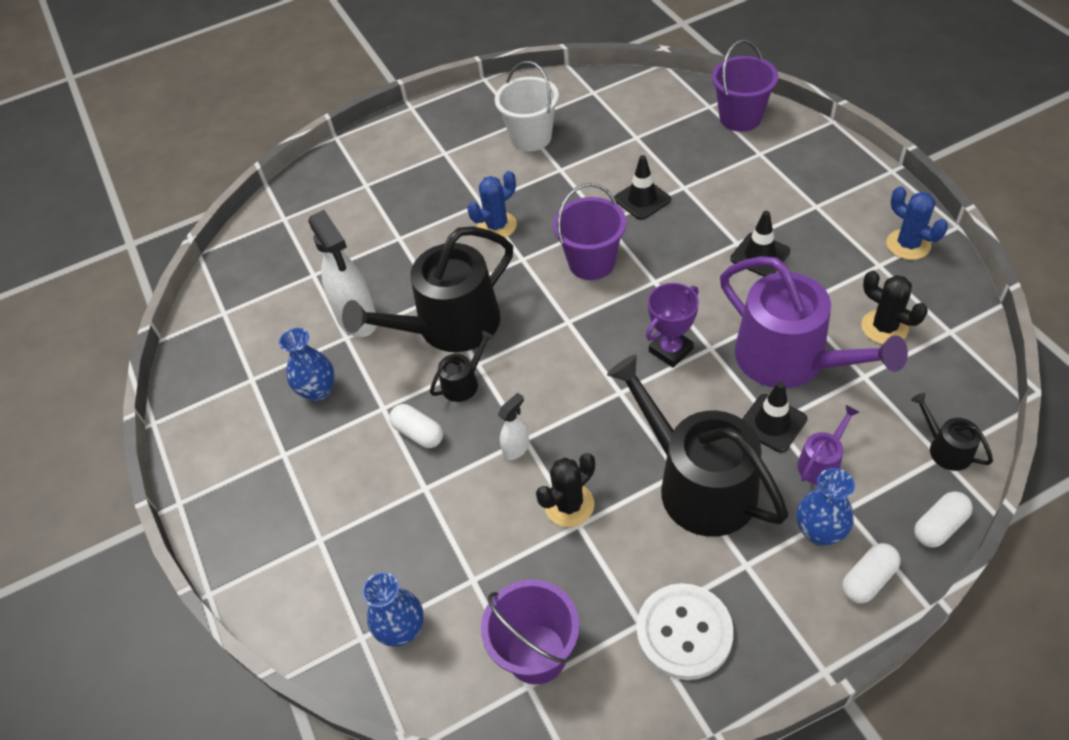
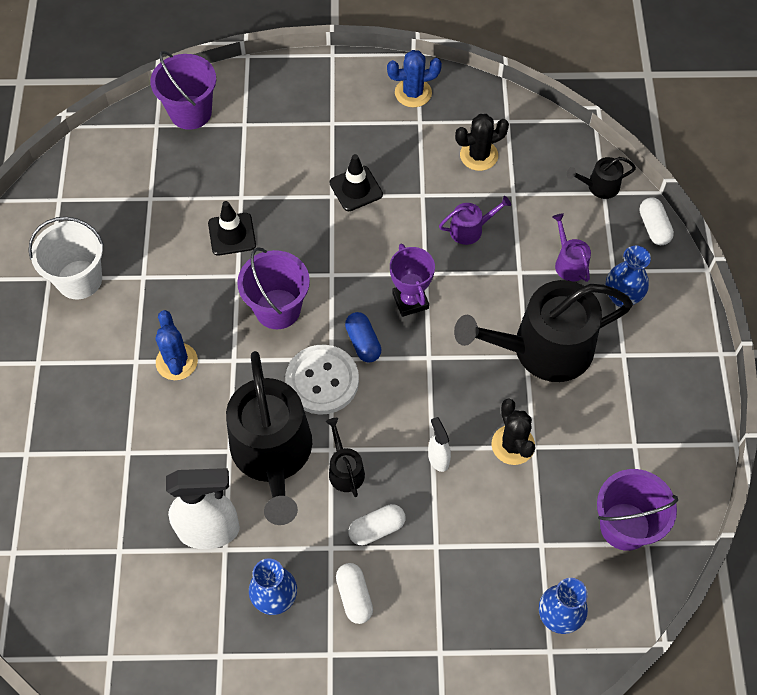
camera: 70 degrees left, 10 degrees up
white button [637,583,734,680] -> white button moved to [285,344,359,415]
purple watering can [720,256,908,388] -> purple watering can [439,196,511,245], size x0.43
black traffic cone [743,381,807,452] -> none
white capsule [842,543,901,603] -> white capsule moved to [336,563,373,624]
none -> blue capsule [345,312,382,363]

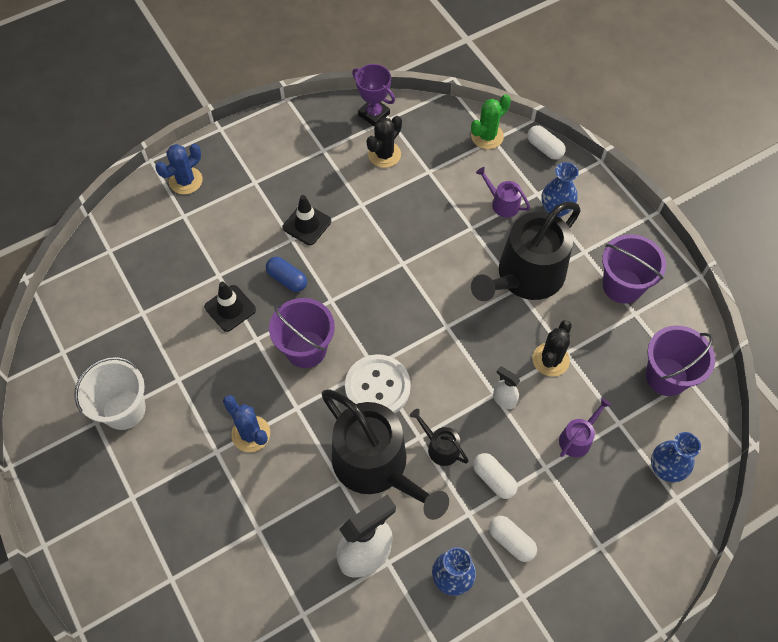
camera: 30 degrees left, 0 degrees up
purple bucket [150,51,216,130] -> purple bucket moved to [602,234,666,304]
blue capsule [345,312,382,363] -> blue capsule moved to [266,257,307,292]
white capsule [348,504,405,545] -> white capsule turned 75 degrees counterclockwise [473,453,517,499]
blue cactus [387,50,442,107] -> blue cactus moved to [155,144,202,194]
purple trophy [390,244,435,317] -> purple trophy moved to [352,64,395,127]
purple watering can [439,196,511,245] -> purple watering can moved to [559,398,611,457]
black cactus [491,398,535,465] -> black cactus turned 75 degrees clockwise [532,320,572,377]
black watering can [566,157,636,199] -> green cactus [471,94,511,149]

